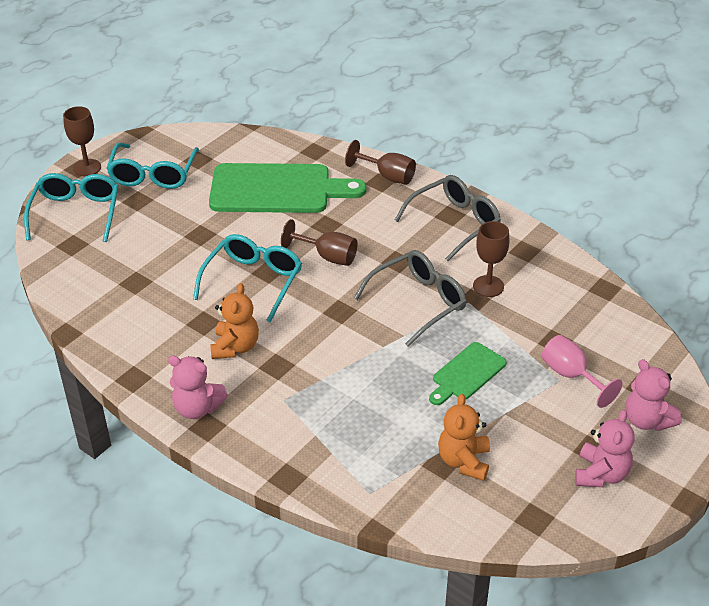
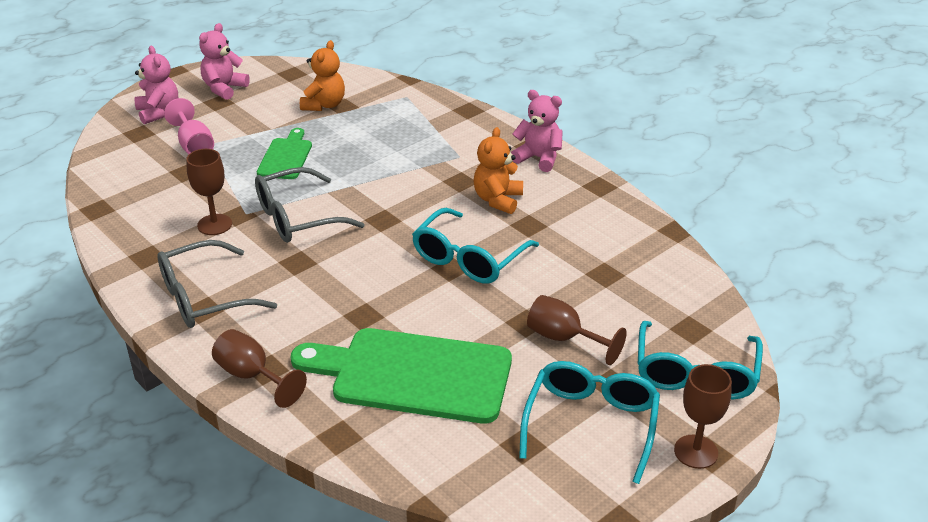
camera: 170 degrees left, 5 degrees down
brown goblet [281,219,358,266] -> brown goblet moved to [527,295,627,365]
green cutting board [429,342,507,405] -> green cutting board turned 45 degrees counterclockwise [257,128,312,179]

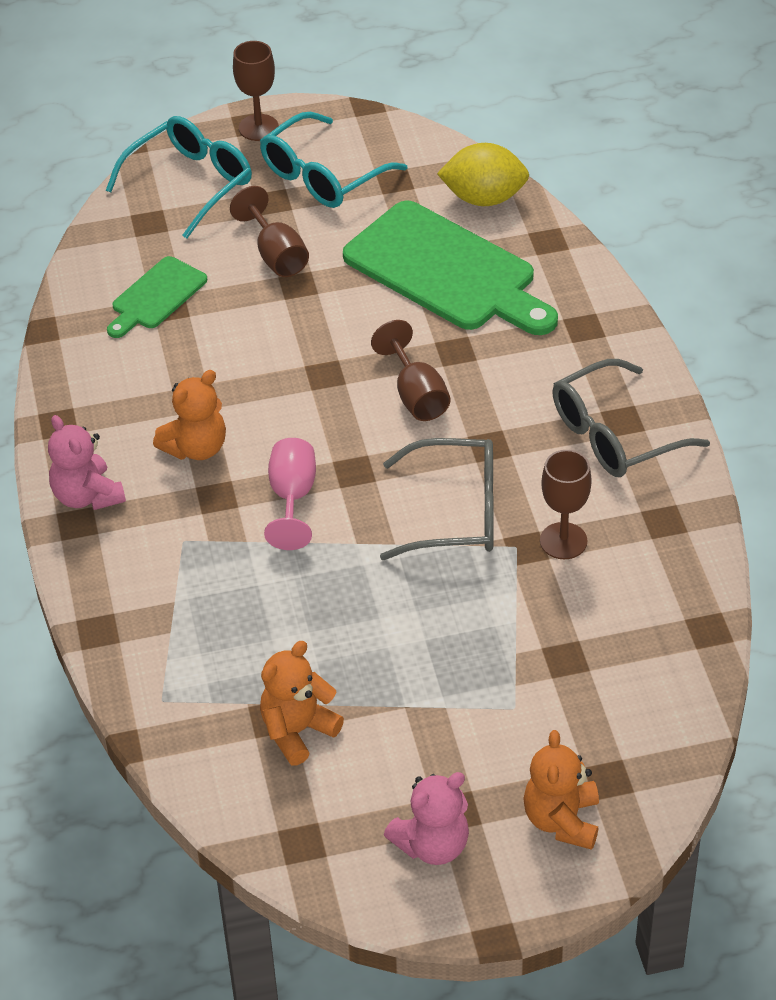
camera: 150 degrees left, 10 degrees up
pink teddy bear [135,46,178,124] -> orange teddy bear [523,730,599,850]
grey glasses [158,240,277,328] -> grey glasses turned 150 degrees clockwise [552,359,710,477]
pink goblet [164,98,214,155] -> pink goblet moved to [264,438,316,550]
brown goblet [212,329,307,408] -> brown goblet moved to [371,320,451,421]
green cutting board [257,128,312,179] -> green cutting board moved to [107,256,207,338]
turquoise glasses [412,208,539,284] -> none
none -> yellow lemon [437,143,529,206]

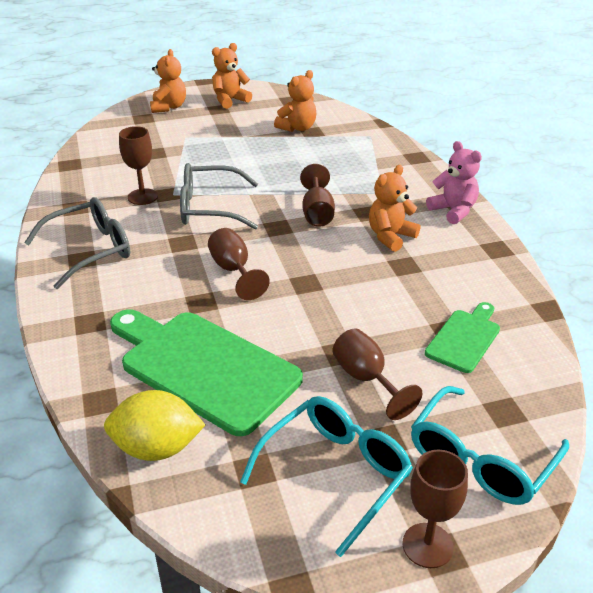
camera: 175 degrees right, 10 degrees down
pink goblet [264,438,316,550] -> brown goblet [300,164,335,227]
pink teddy bear [384,772,469,865] -> orange teddy bear [212,43,252,109]

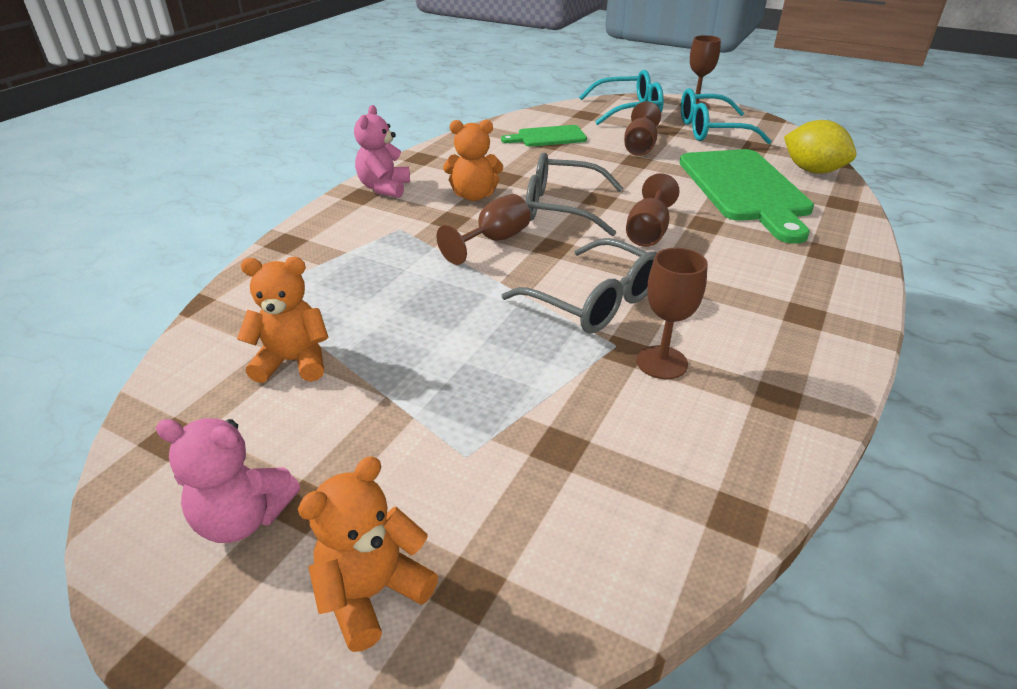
camera: 135 degrees left, 0 degrees up
grey glasses [24,197,130,289] -> grey glasses moved to [526,153,624,236]
orange teddy bear [212,43,252,109] -> pink teddy bear [156,418,300,543]

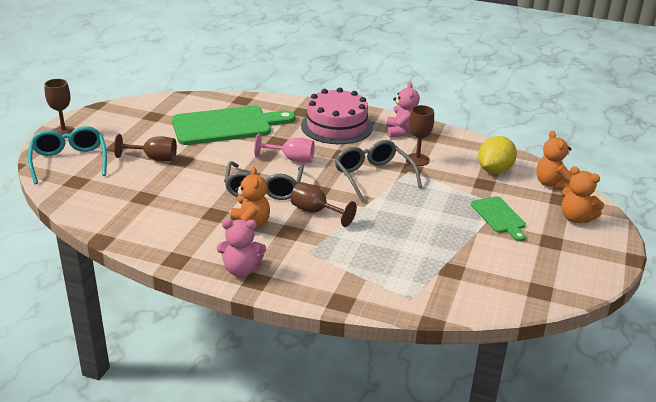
camera: 100 degrees left, 5 degrees down
pink teddy bear [156,418,300,543] -> pink teddy bear moved to [386,82,420,137]
orange teddy bear [237,257,329,383] -> orange teddy bear moved to [536,131,572,190]
green cutting board [501,125,587,147] -> green cutting board moved to [471,196,526,241]
grey glasses [502,238,657,334] -> grey glasses turned 60 degrees counterclockwise [335,140,422,202]
brown goblet [626,173,679,247] -> pink goblet [254,133,315,163]
turquoise glasses [681,88,772,144] -> none
yellow lemon [784,120,856,174] -> yellow lemon moved to [478,136,517,174]
none -> pink cake [301,88,373,144]

